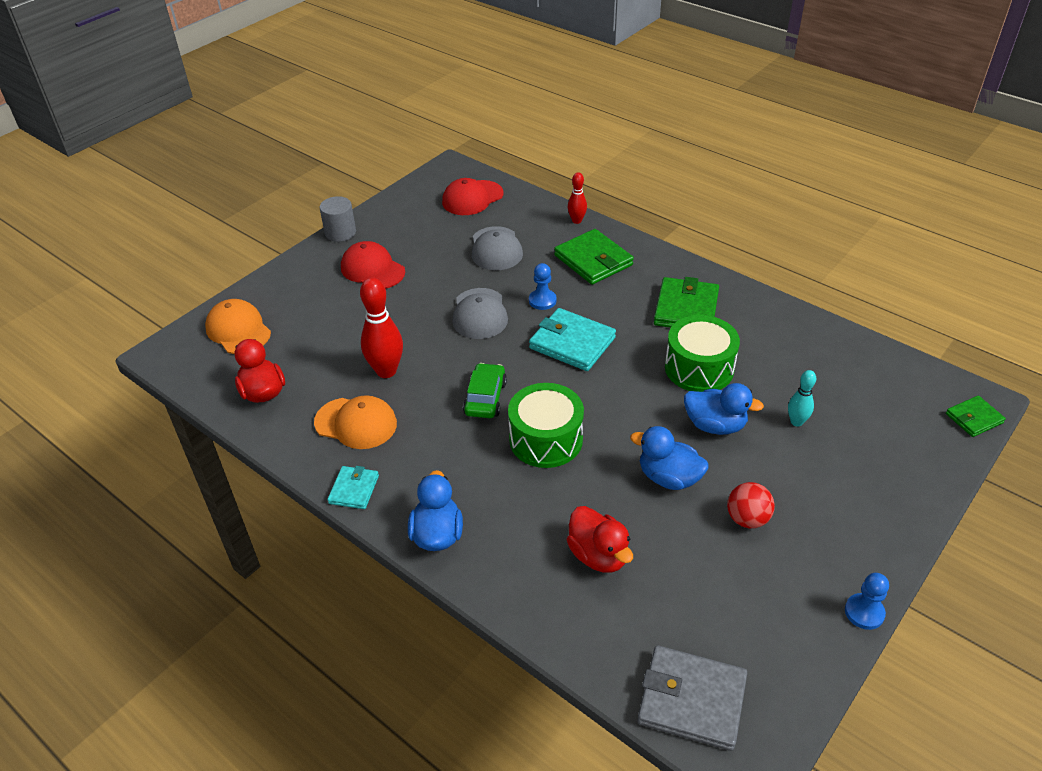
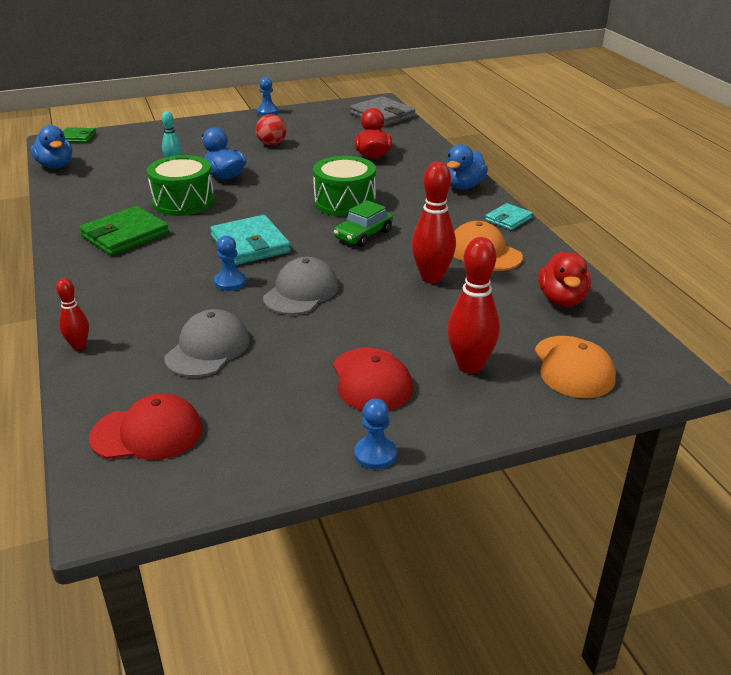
camera: 150 degrees left, 10 degrees down
grey cylinder [320,196,356,242] -> blue pawn [354,399,397,469]
green wallet [554,229,634,285] -> none
blue duck [630,426,708,490] -> blue duck moved to [31,125,72,169]
none -> red bowling pin [447,237,500,374]

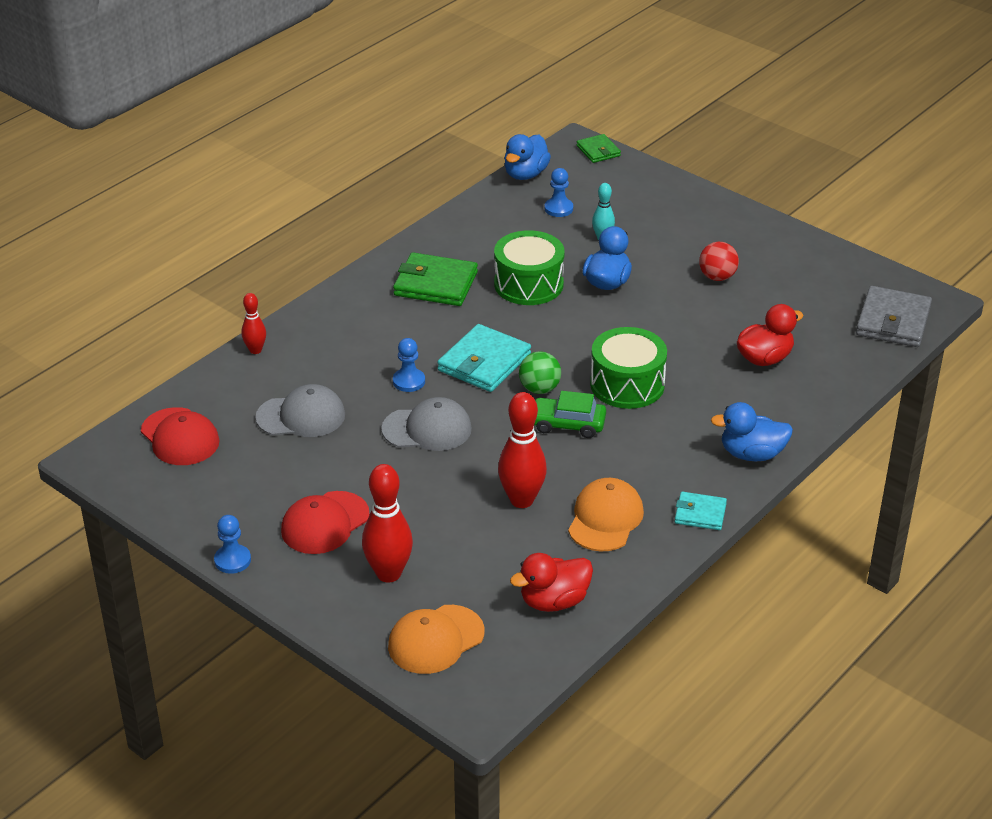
camera: 60 degrees right, 5 degrees up
blue pawn [257,77,279,116] -> blue pawn moved to [544,168,573,217]
none -> green ball [519,351,561,394]

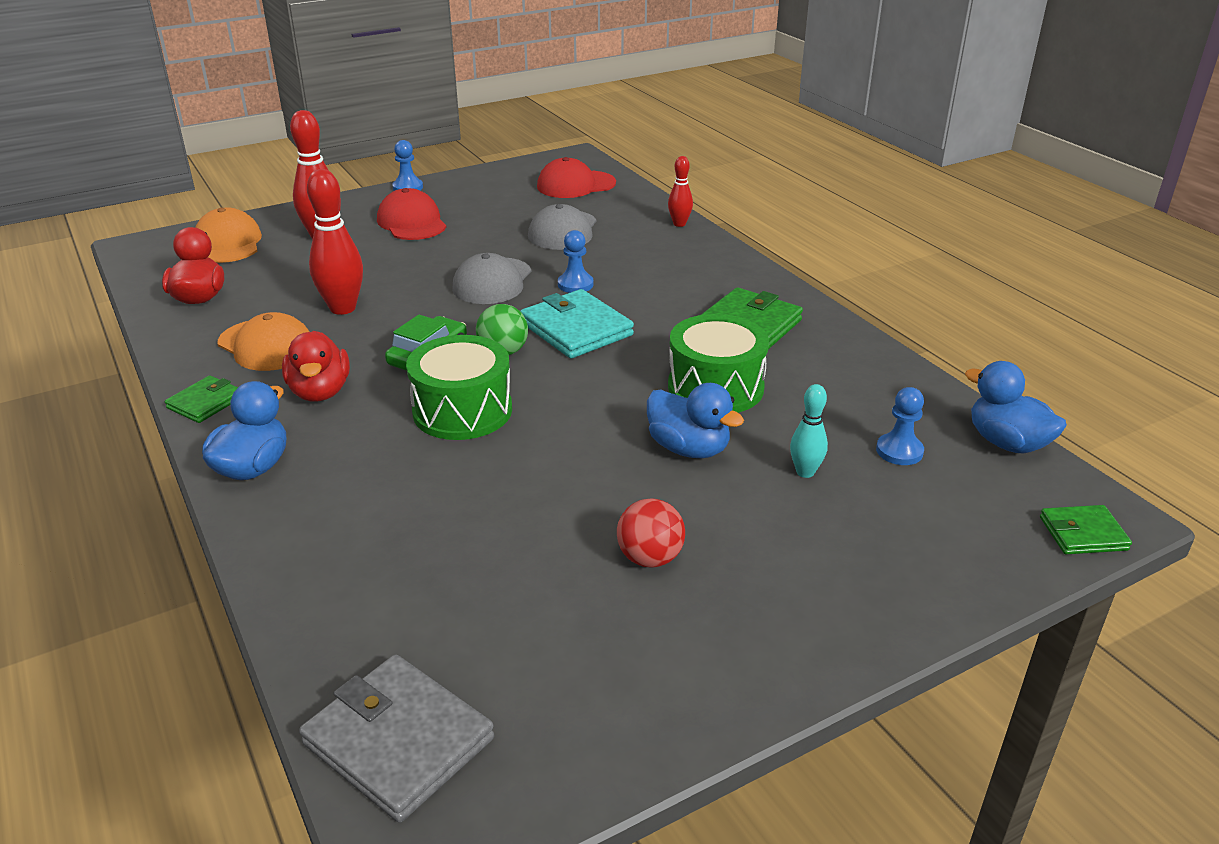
camera: 110 degrees right, 5 degrees down
turquoise wallet [675,492,727,530] -> green wallet [165,375,238,423]
red duck [737,304,803,366] -> red duck moved to [282,331,350,401]

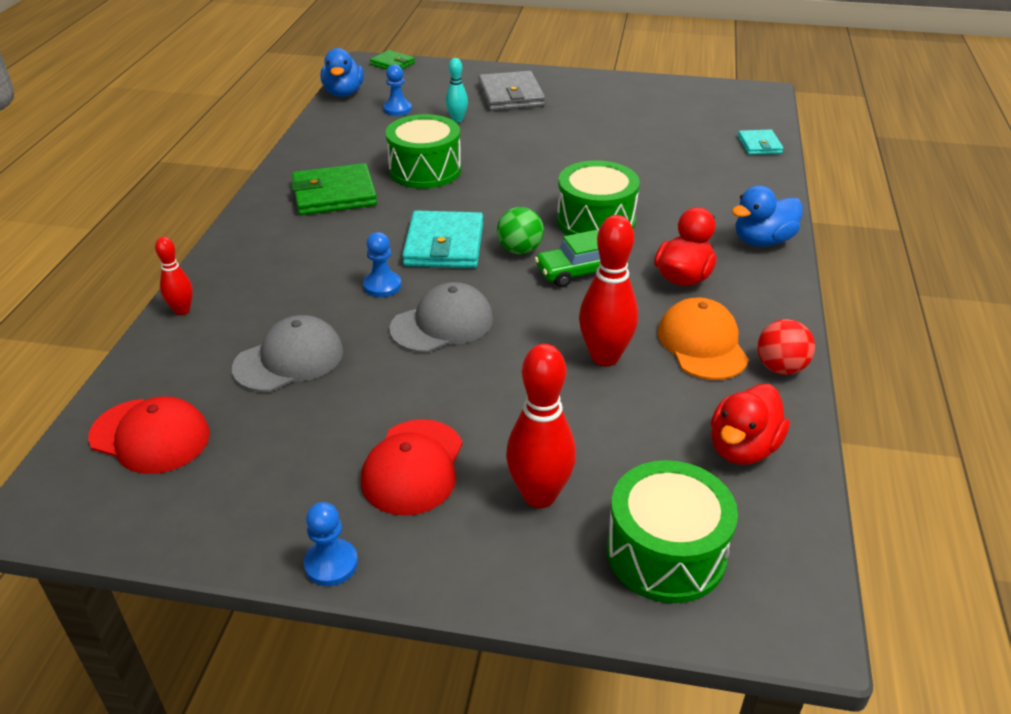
camera: 140 degrees left, 5 degrees up
green wallet [165,375,238,423] -> none
orange cap [195,207,262,263] -> green drum [607,460,738,603]
grey wallet [299,654,494,823] -> grey wallet moved to [478,71,545,111]
red ball [617,498,685,567] -> red ball moved to [757,319,815,375]
blue duck [647,383,744,458] -> none
none -> turquoise wallet [738,130,784,155]

